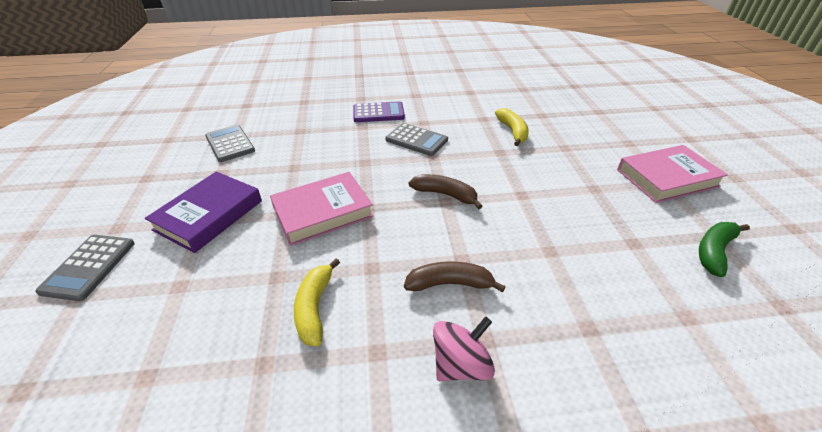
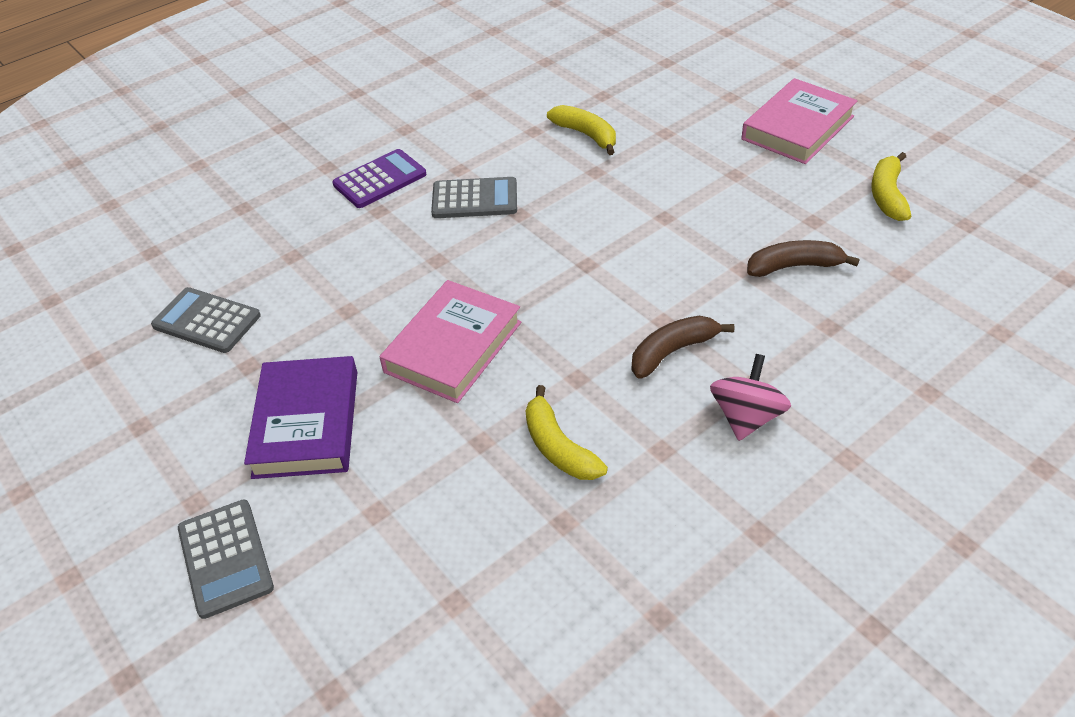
camera: 30 degrees left, 5 degrees up
brown banana [409,174,482,209] -> brown banana moved to [747,240,860,277]
green banana [699,222,750,277] -> yellow banana [871,152,911,221]

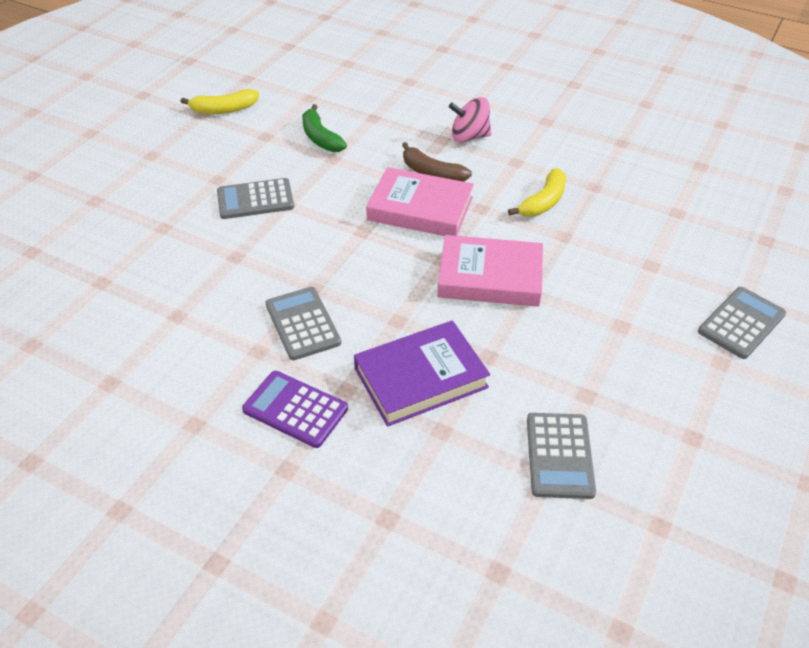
camera: 115 degrees left, 0 degrees up
purple book [244,356,357,479] -> purple book moved to [354,320,490,427]
yellow banana [547,105,616,155] -> none
pink book [741,78,858,164] -> pink book moved to [366,167,474,236]
brown banana [747,240,860,277] -> green banana [302,104,347,152]
none -> grey calculator [217,178,294,219]

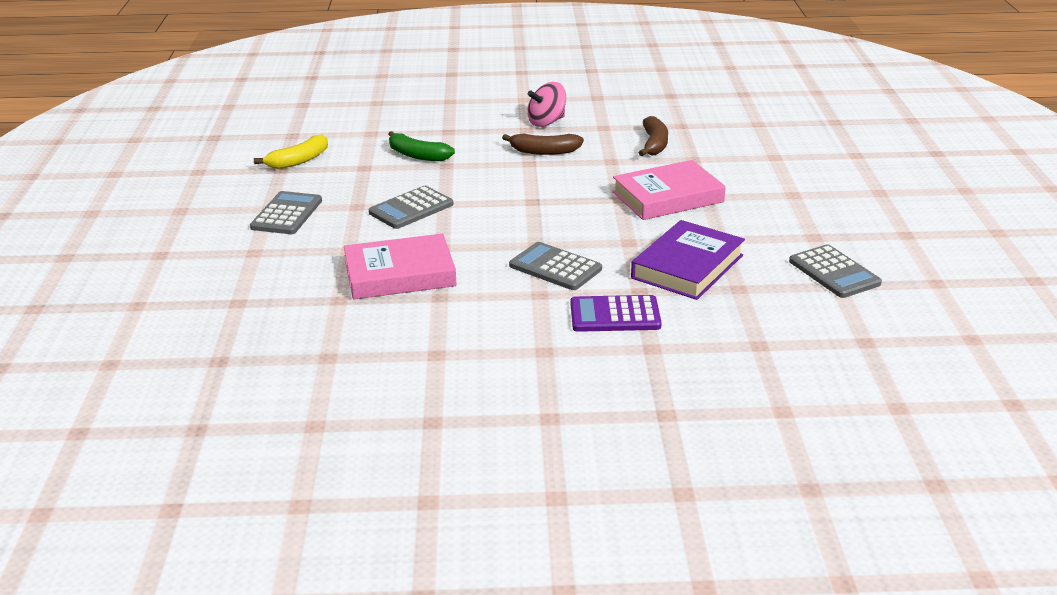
camera: 30 degrees left, 15 degrees down
pink book [366,167,474,236] -> pink book moved to [344,233,456,299]
yellow banana [508,168,566,217] -> brown banana [638,116,668,156]
grey calculator [698,287,786,359] -> grey calculator moved to [250,191,322,234]

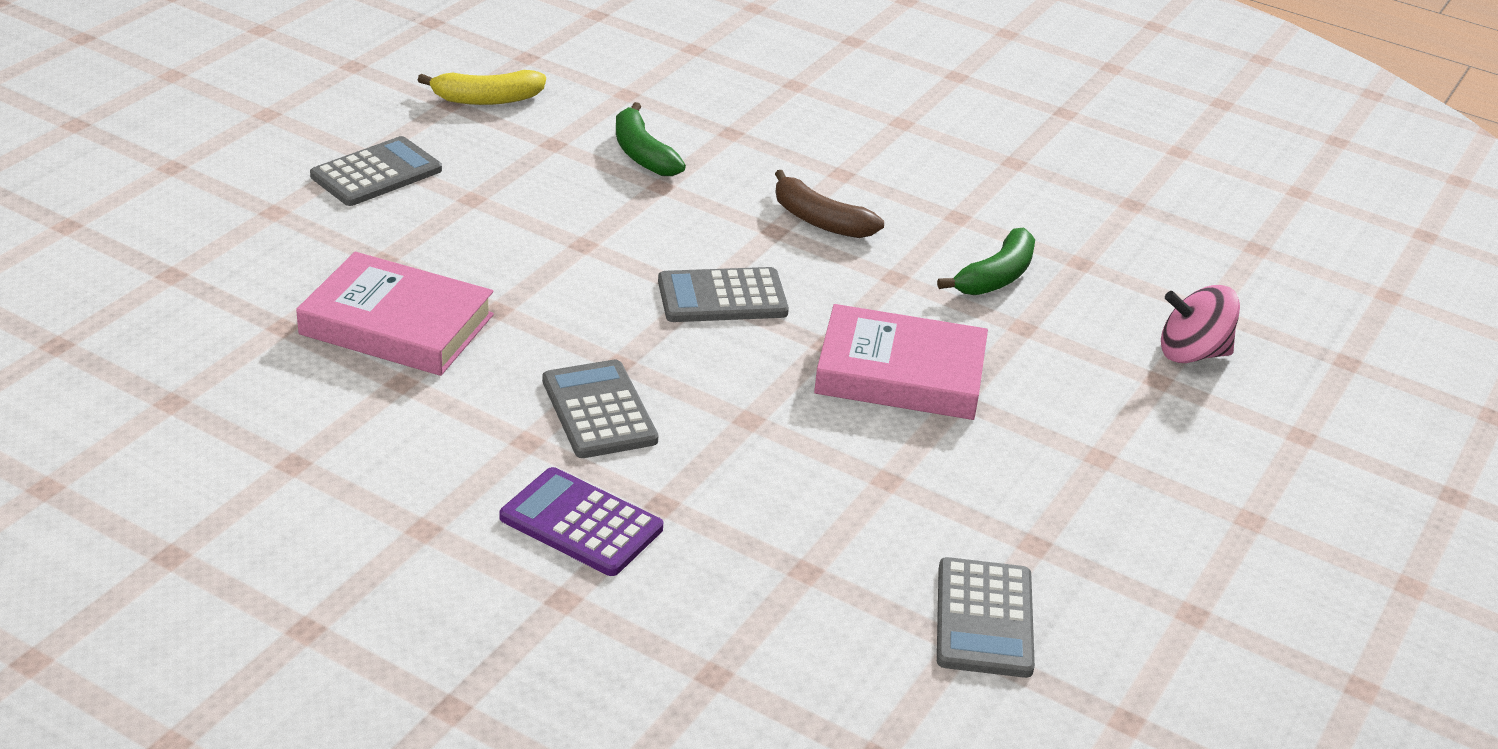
camera: 30 degrees right, 5 degrees up
grey calculator [369,186,454,229] -> grey calculator moved to [658,267,789,322]
pink spinning top [527,82,566,127] -> pink spinning top moved to [1161,285,1240,363]
purple book [631,220,745,300] -> none
brown banana [638,116,668,156] -> green banana [937,227,1035,295]

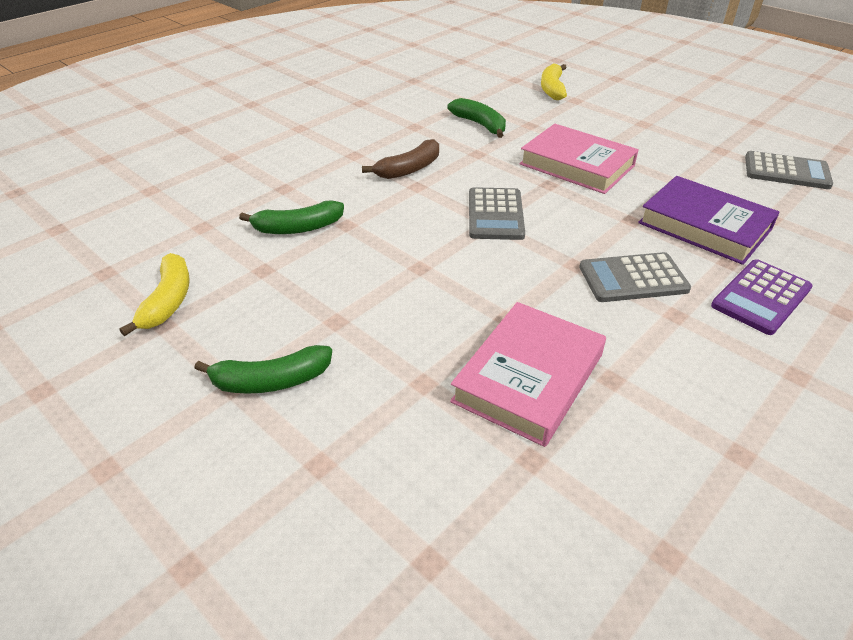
camera: 75 degrees left, 5 degrees up
grey calculator [310,136,442,206] -> green banana [194,345,332,394]
pink book [814,304,988,420] -> pink book turned 75 degrees counterclockwise [519,124,639,194]
pink spinning top [1161,285,1240,363] -> yellow banana [541,64,567,100]
none -> purple book [638,176,780,265]

